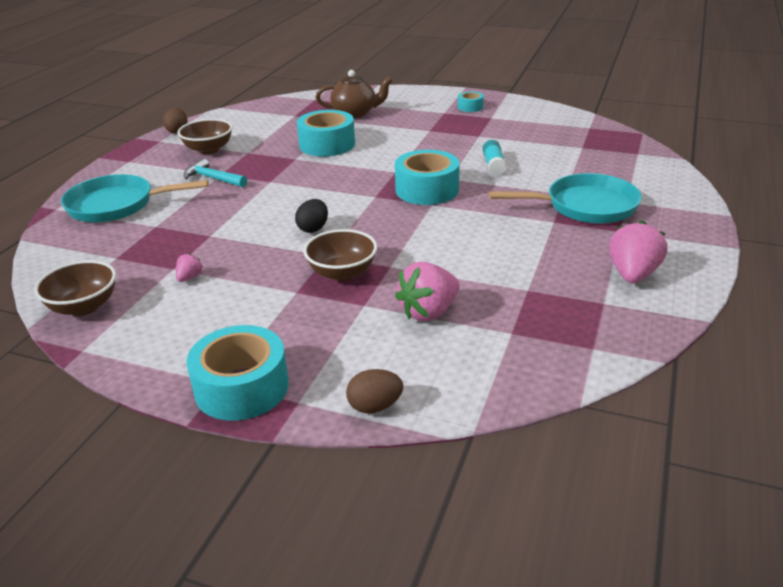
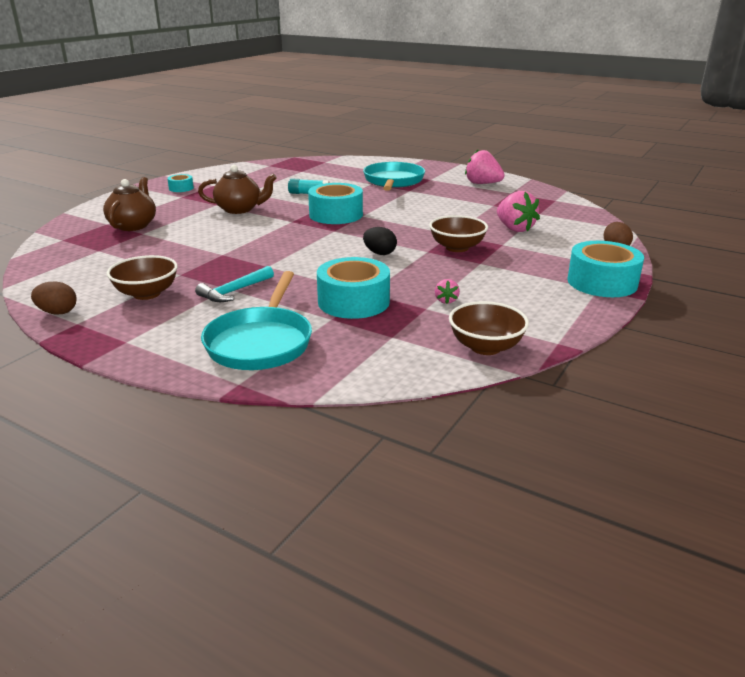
camera: 80 degrees left, 5 degrees down
pink strawberry [176,253,203,282] -> pink strawberry turned 120 degrees counterclockwise [435,279,460,304]
turquoise tape [297,110,355,156] -> turquoise tape moved to [317,257,390,319]
none -> brown teapot [198,165,277,214]

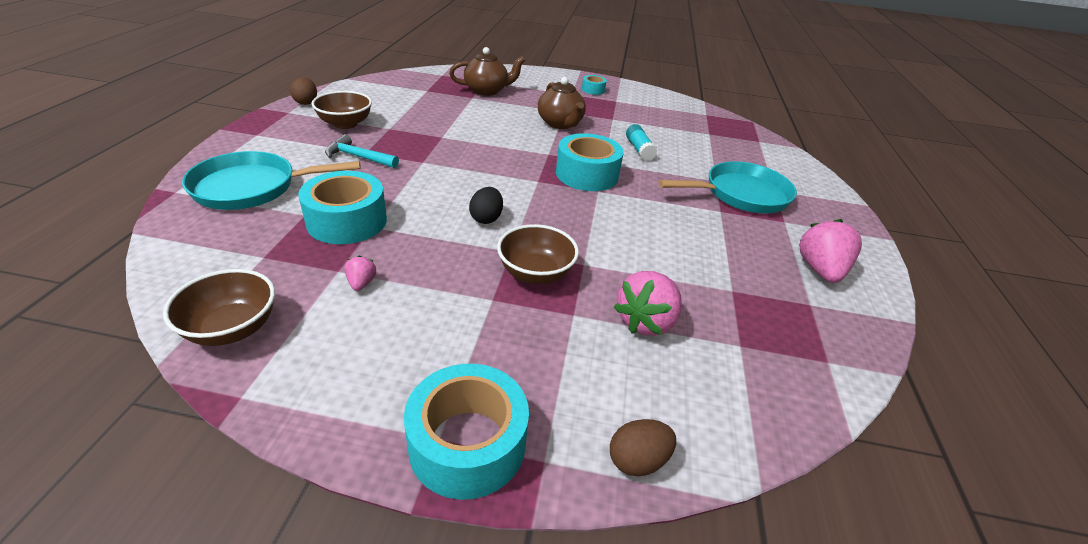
camera: 65 degrees right, 10 degrees up
pink strawberry [435,279,460,304] -> pink strawberry turned 105 degrees clockwise [344,256,376,291]

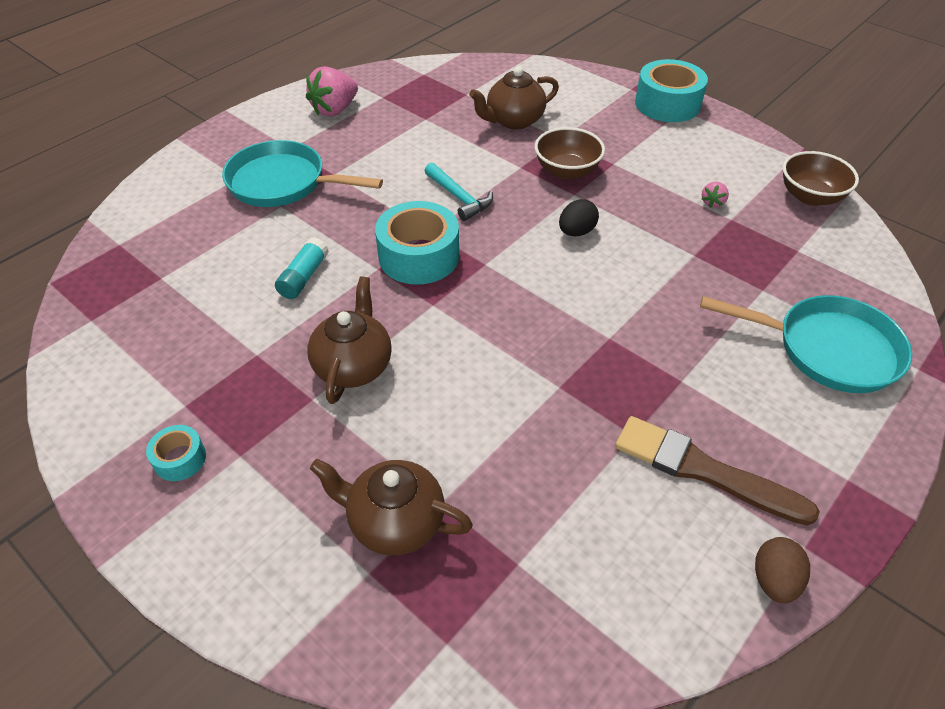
camera: 145 degrees left, 10 degrees up
turquoise tape [298,171,387,244] -> none
brown bowl [311,91,372,129] -> brown brush [615,416,820,526]
turquoise hammer [325,134,399,168] -> turquoise hammer moved to [425,163,493,221]
brown egg [610,419,676,477] -> none
pink strawberry [614,271,682,336] -> brown teapot [469,66,559,129]

